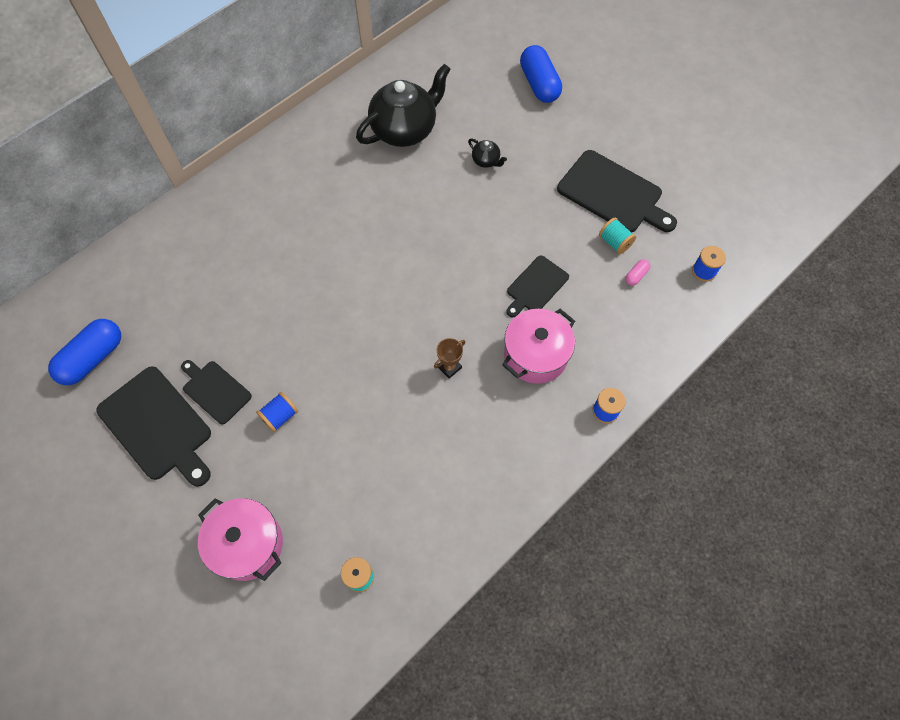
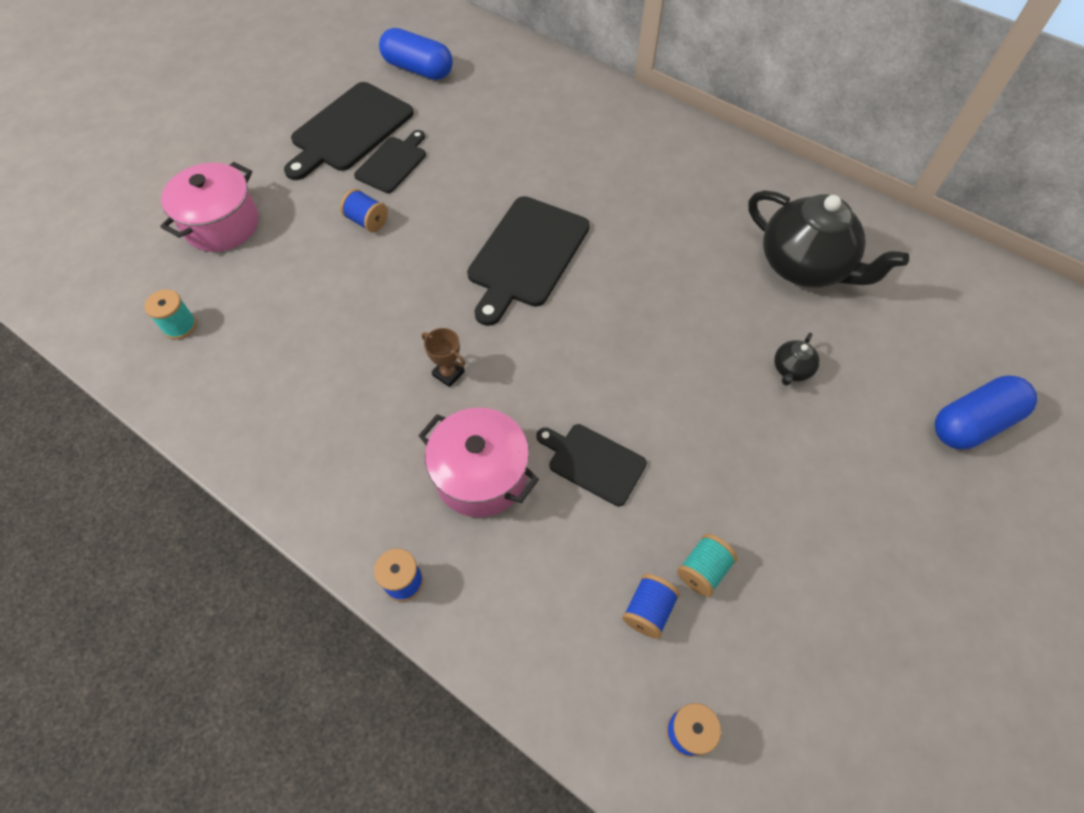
camera: 80 degrees right, 5 degrees down
black cutting board [557,150,677,232] -> black cutting board moved to [467,196,590,326]
pink capsule [625,259,650,286] -> blue spool [622,574,680,639]

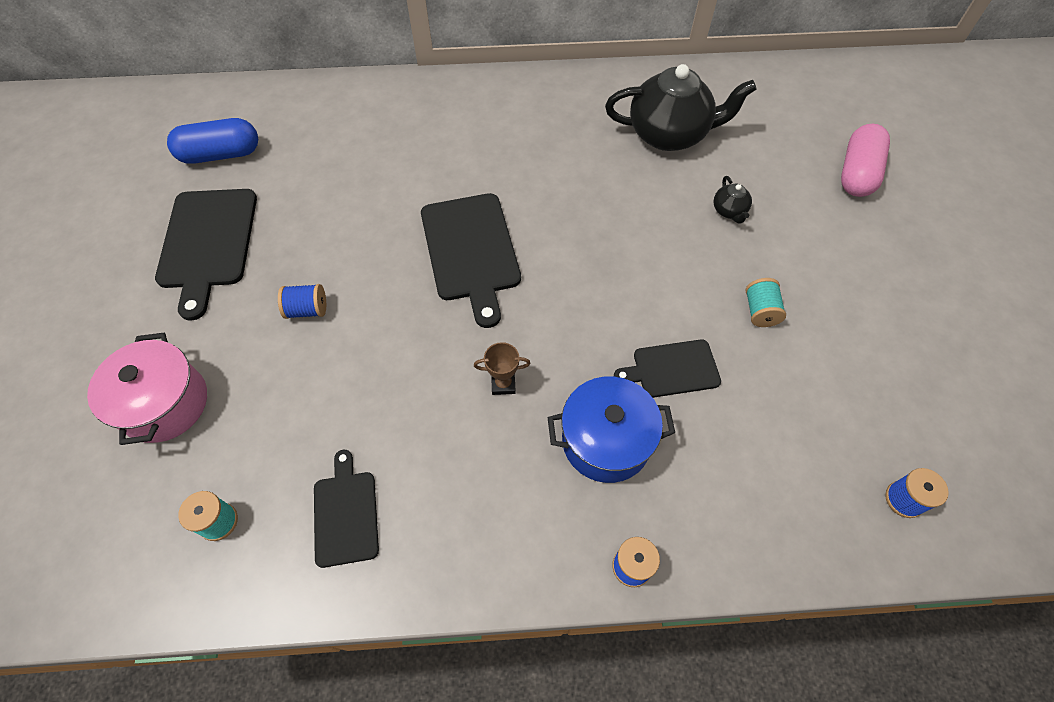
camera: 40 degrees left, 0 degrees up
black cutting board [354,130,426,193] -> black cutting board moved to [314,450,379,568]
pink pot [418,407,539,517] -> blue pot [547,377,675,483]
blue spool [622,574,680,639] -> none
turquoise spool [677,534,737,597] -> turquoise spool moved to [746,278,786,327]
blue capsule [935,375,1038,449] -> pink capsule [841,124,890,197]

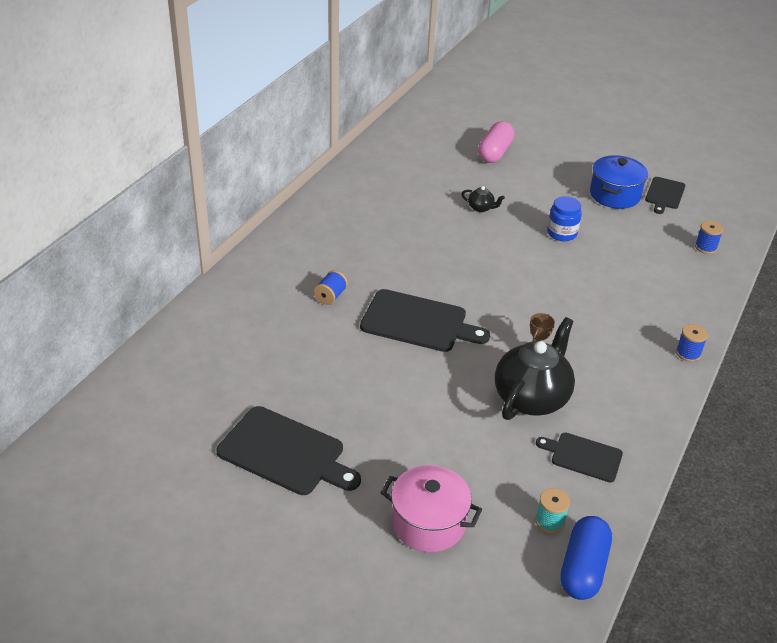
camera: 60 degrees left, 20 degrees down
blue capsule [167,118,258,164] -> blue capsule moved to [560,516,612,600]
blue spool [278,284,326,319] -> blue spool moved to [314,270,348,305]
blue pot [547,377,675,483] -> blue pot moved to [590,155,648,209]
black teapot [605,64,757,151] -> black teapot moved to [495,317,575,420]
black cutting board [614,339,721,398] -> black cutting board moved to [645,177,685,214]
turquoise spool [746,278,786,327] -> blue jar [547,196,582,241]
pink capsule [841,124,890,197] -> pink capsule turned 60 degrees clockwise [478,121,515,163]

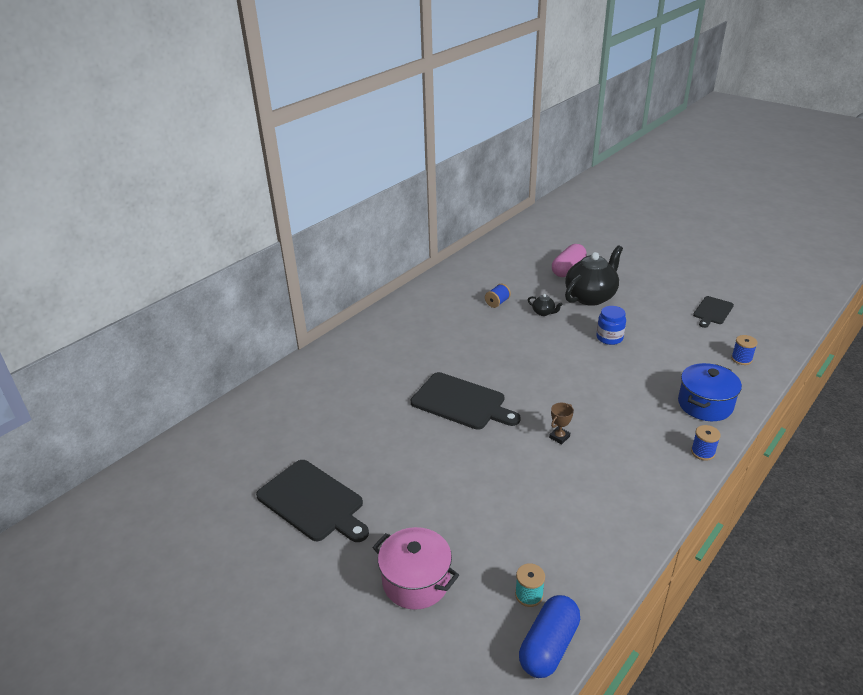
camera: 15 degrees right, 5 degrees down
blue spool [314,270,348,305] -> blue spool moved to [485,284,511,308]
black teapot [495,317,575,420] -> black teapot moved to [565,245,623,306]
black cutting board [536,433,623,483] -> none
blue pot [590,155,648,209] -> blue pot moved to [678,363,742,421]

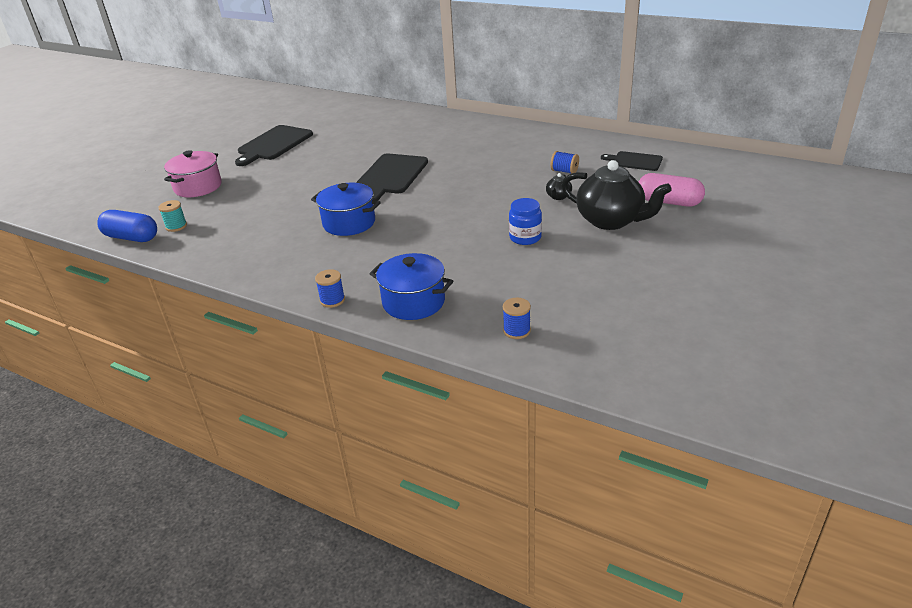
camera: 80 degrees right, 0 degrees up
brown trophy [549,403,574,444] -> blue pot [311,183,381,236]
black cutting board [693,296,734,328] -> black cutting board moved to [601,151,663,171]

